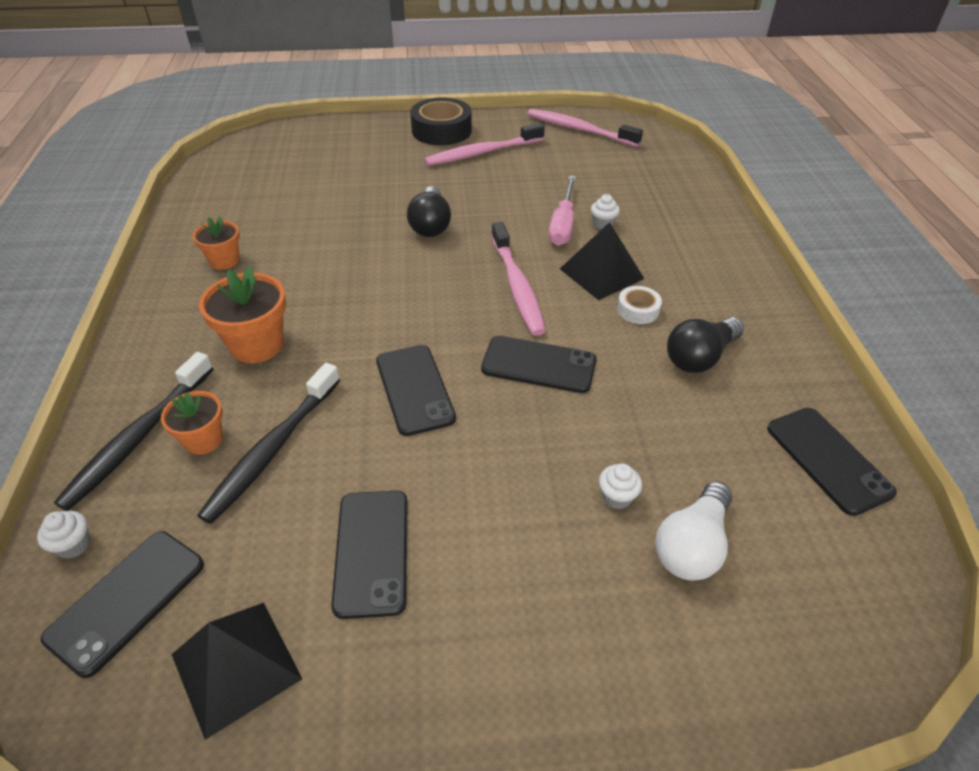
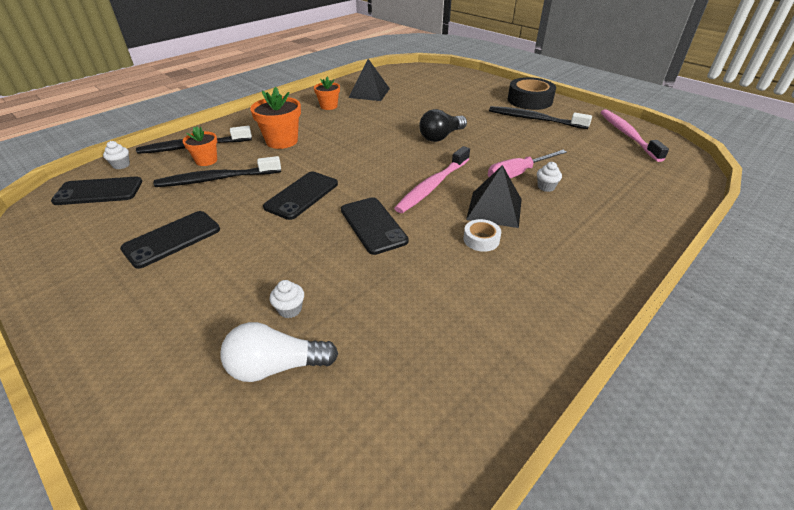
camera: 50 degrees right, 5 degrees down
black pyramid [171,603,302,740] -> black pyramid moved to [349,59,390,101]
pink toothbrush [424,123,545,166] -> black toothbrush [489,106,592,129]
black light bulb [667,317,744,373] -> none
black phone [767,408,897,516] -> none

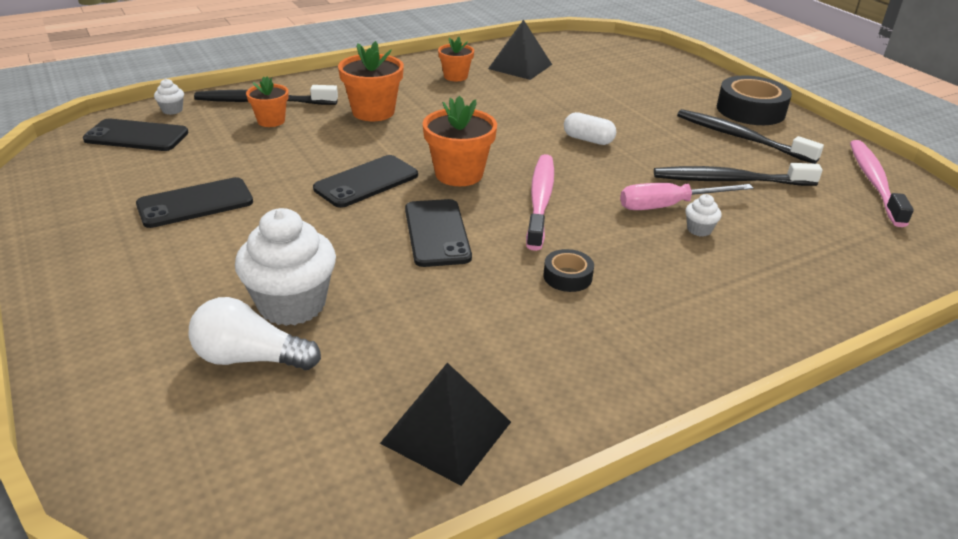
camera: 15 degrees right, 5 degrees down
black toothbrush [154,156,281,187] -> black toothbrush moved to [654,163,822,186]
white cupcake [270,280,304,318] -> white cupcake [235,208,336,326], size x2.32
pink toothbrush [394,146,470,213] -> pink toothbrush turned 135 degrees clockwise [526,154,554,251]
black light bulb [419,109,467,142] -> white capsule [564,112,616,145]
white tape [463,219,501,252] -> black tape [543,249,594,292]
black pyramid [466,165,522,228] -> black pyramid moved to [380,363,511,486]
none -> orange flower pot [423,95,497,186]

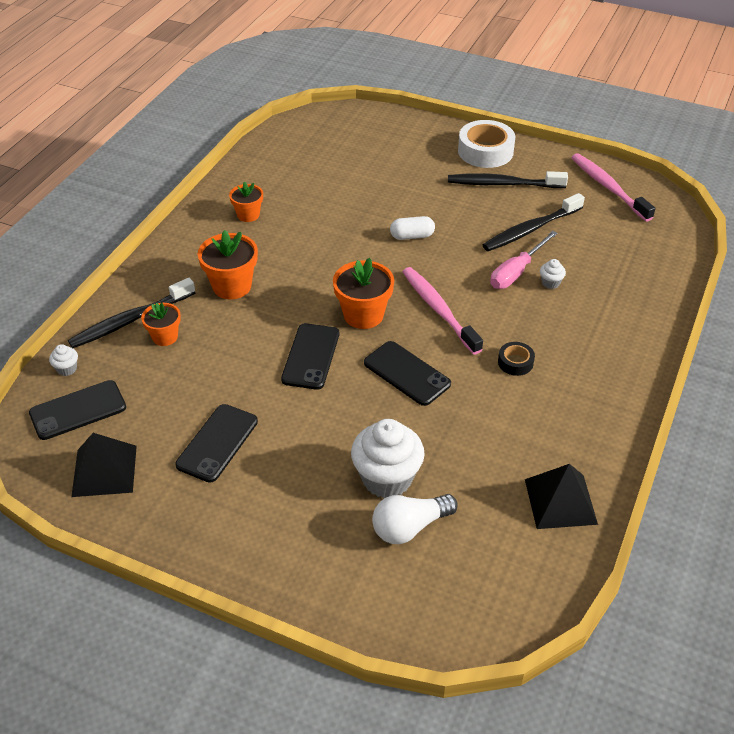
camera: 35 degrees left, 10 degrees up
black pyramid [488,19,552,80] -> black pyramid moved to [71,433,137,497]
black tape [717,76,792,125] -> white tape [458,120,515,168]

